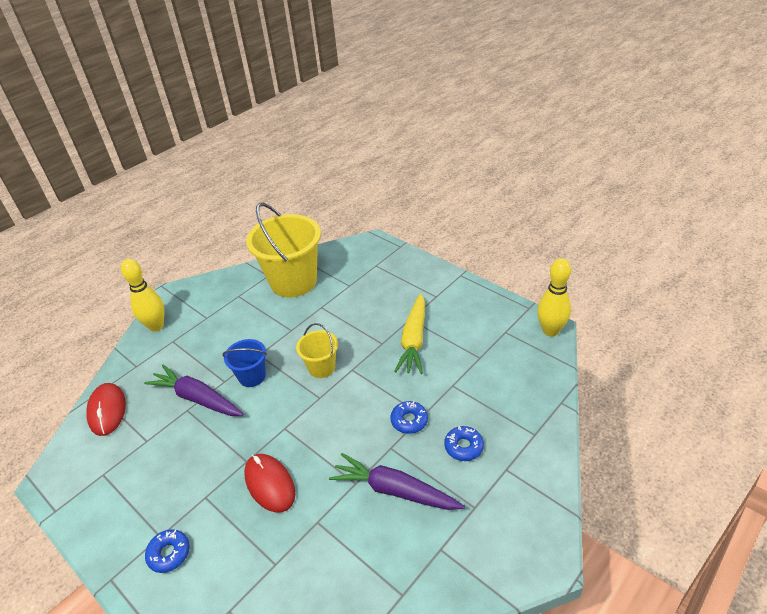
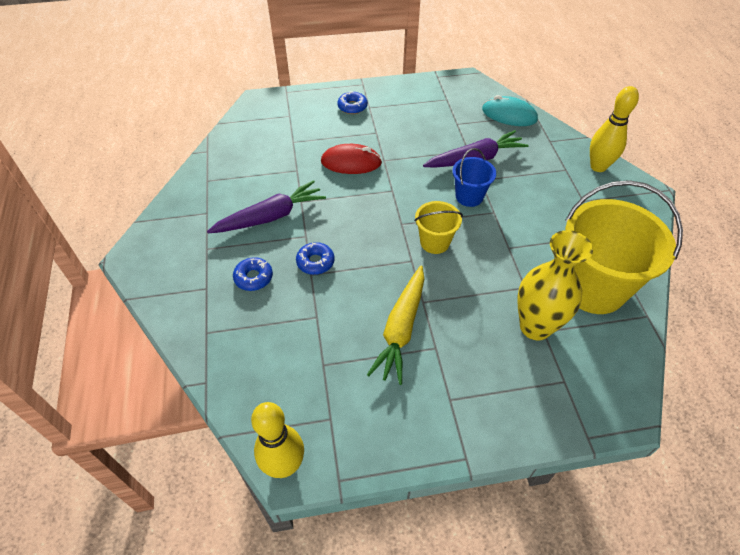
camera: 125 degrees right, 10 degrees up
red mouse [86,383,126,436] -> turquoise mouse [482,95,538,126]
yellow carrot [394,293,425,374] -> yellow carrot turned 120 degrees counterclockwise [367,266,425,385]
none -> yellow vase [517,230,593,341]

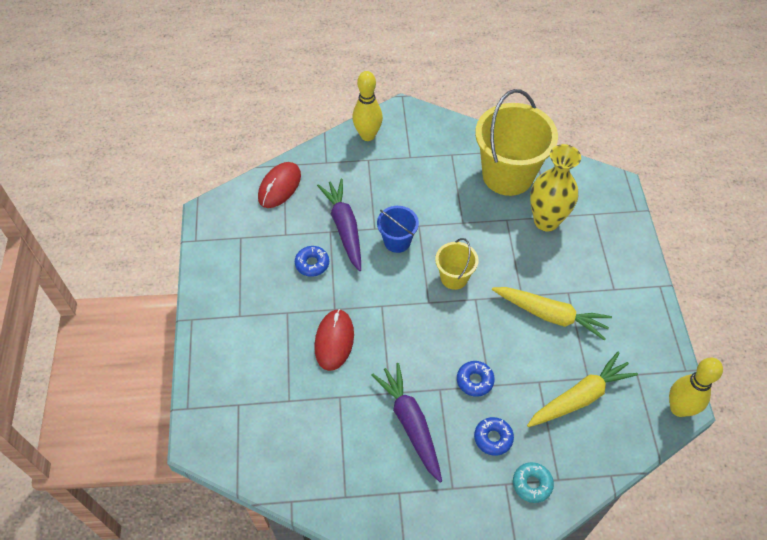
camera: 85 degrees left, 5 degrees up
blue donut [337,91,368,114] -> blue donut moved to [295,246,329,277]
turquoise mouse [482,95,538,126] -> red mouse [258,162,301,208]
none -> turquoise donut [513,462,554,503]
none -> yellow carrot [527,352,638,427]

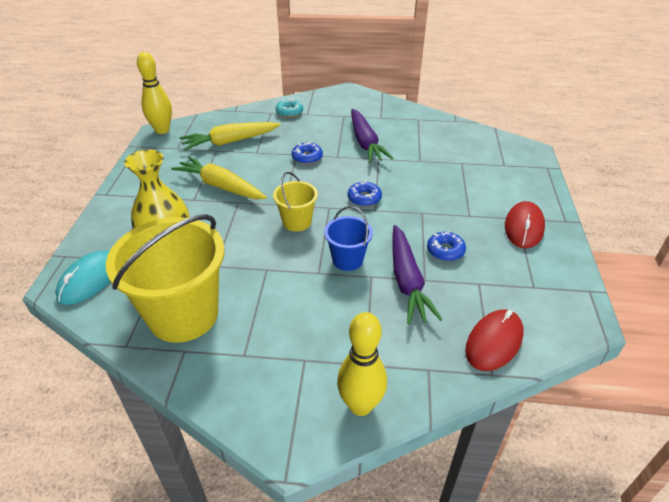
camera: 170 degrees left, 15 degrees down
red mouse [314,309,354,371] -> red mouse moved to [505,201,545,248]
blue donut [474,417,514,456] -> blue donut moved to [348,181,382,207]
none -> turquoise mouse [55,250,110,305]

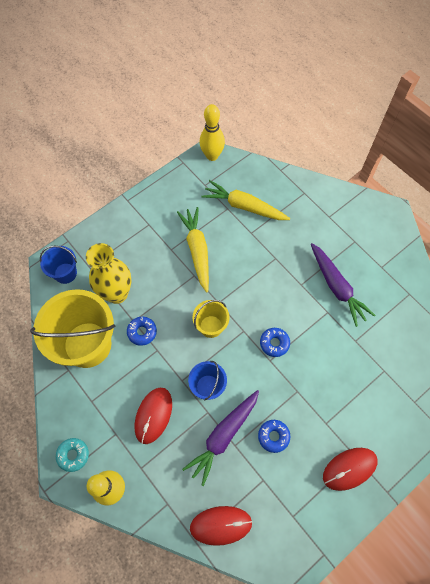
camera: 45 degrees right, 25 degrees up
turquoise mouse [55,250,110,305] -> blue bucket [40,246,77,284]
turquoise donut [276,99,303,118] -> turquoise donut moved to [56,438,89,472]
blue donut [292,142,323,164] -> blue donut moved to [127,317,157,346]
purple carrot [351,109,393,163] -> purple carrot turned 60 degrees counterclockwise [311,243,375,327]
none -> red mouse [135,388,172,444]

